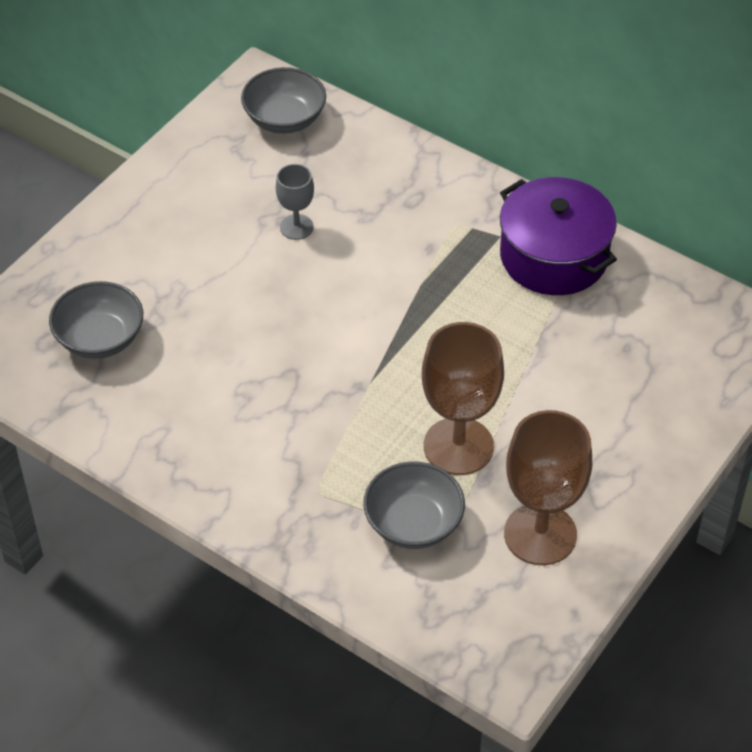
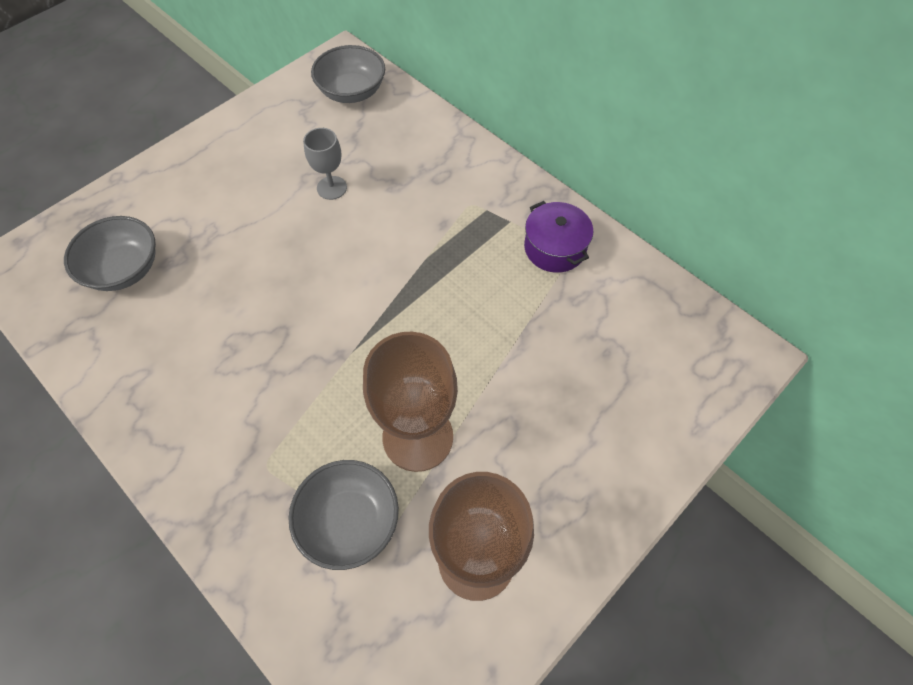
camera: 10 degrees right, 10 degrees up
purple pot [500,177,617,295] -> purple pot [524,201,593,273], size x0.61

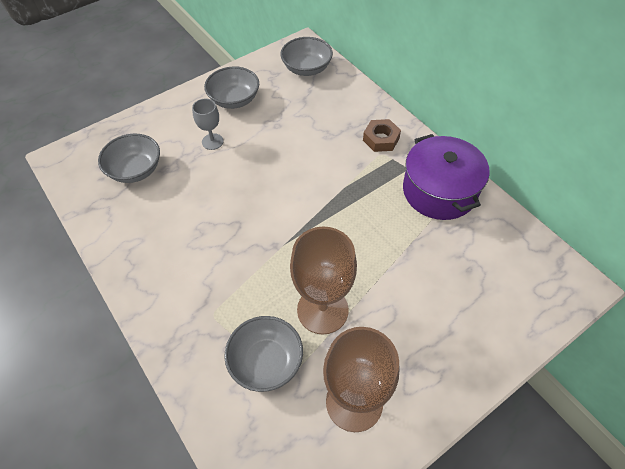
camera: 10 degrees right, 5 degrees down
grey goblet [303,128,347,200] -> grey goblet moved to [192,98,224,150]
purple pot [524,201,593,273] -> purple pot [403,134,490,220], size x1.63
none -> grey bowl [204,66,259,109]
none -> brown nut [363,119,401,152]

